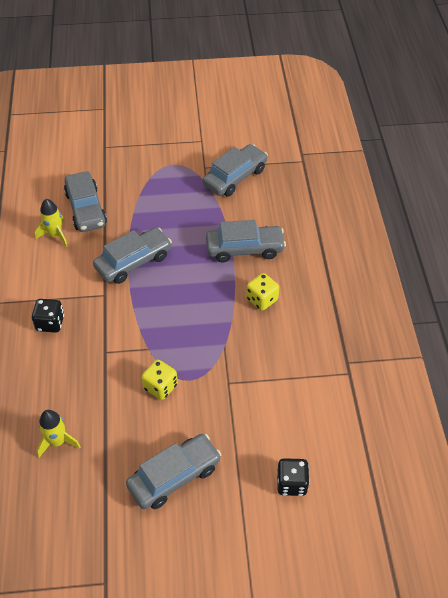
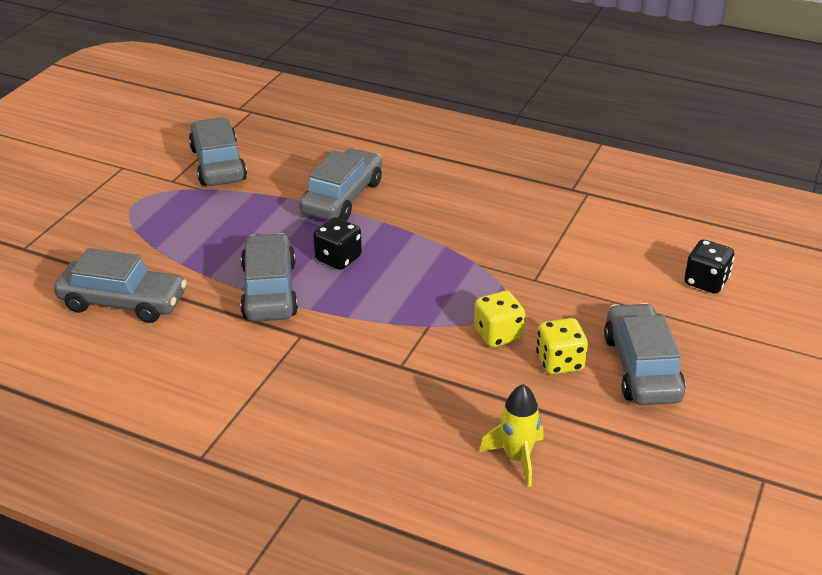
camera: 60 degrees left, 15 degrees down
black dice [32,299,64,333] -> black dice moved to [313,217,362,270]
yellow rocket [35,199,68,247] -> none
yellow dice [246,273,279,311] -> yellow dice moved to [536,318,588,375]

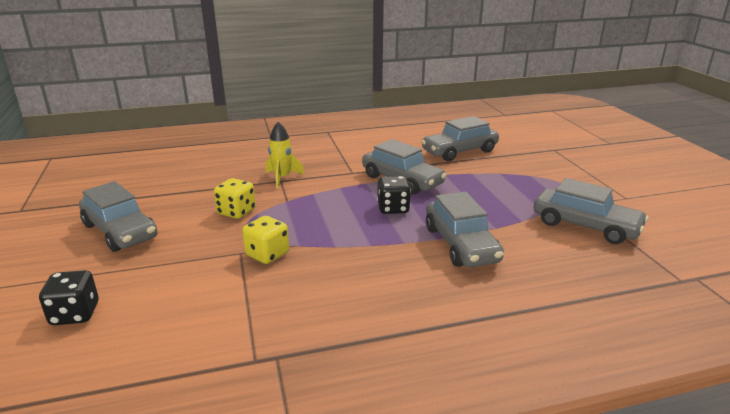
camera: 140 degrees right, 10 degrees down
yellow rocket [479,384,544,487] -> yellow rocket moved to [265,122,305,188]
yellow dice [536,318,588,375] -> yellow dice moved to [242,216,289,264]

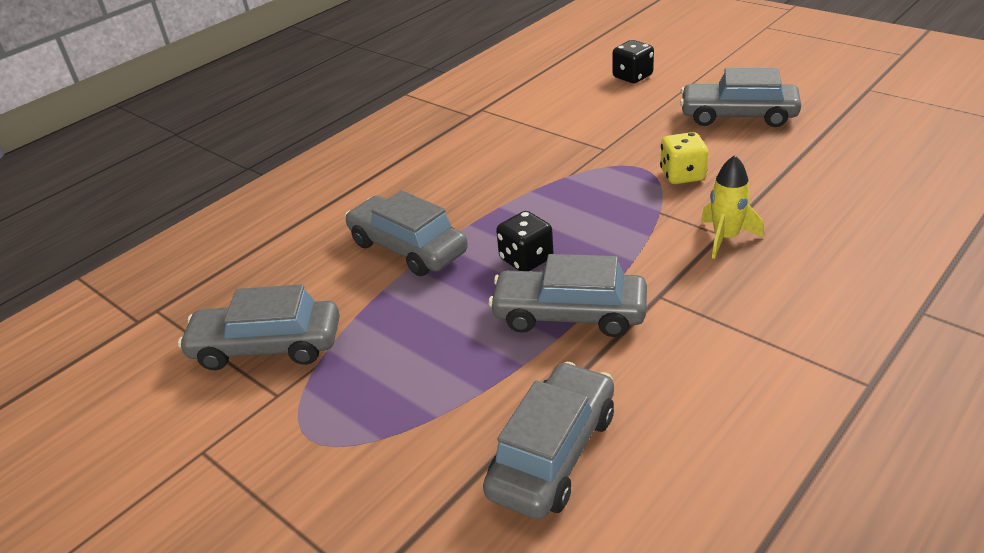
camera: 150 degrees right, 10 degrees up
yellow dice [242,216,289,264] -> none

